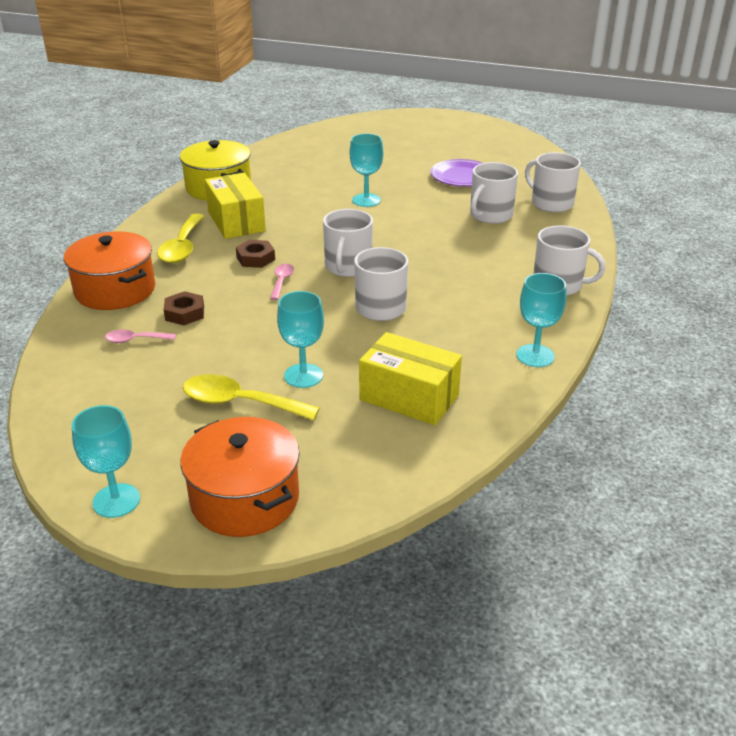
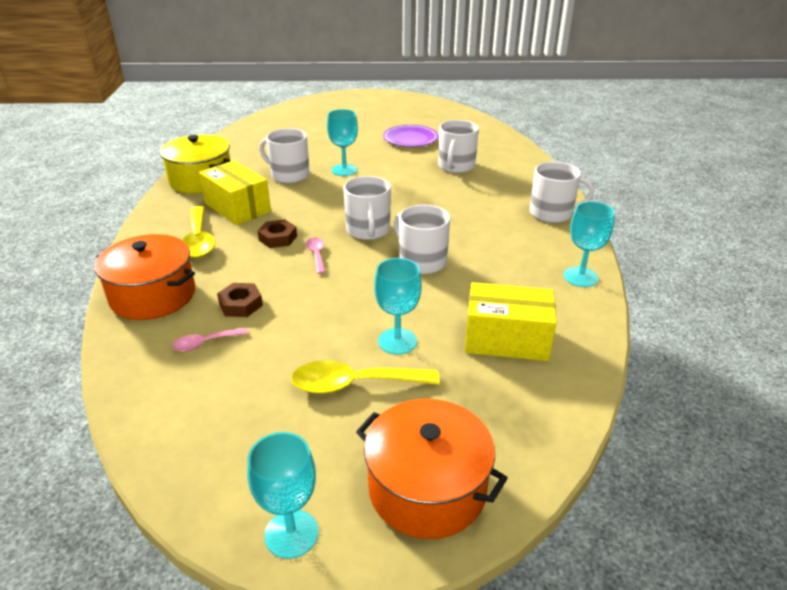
camera: 20 degrees left, 0 degrees up
white mug [525,152,581,212] -> white mug moved to [260,128,310,183]

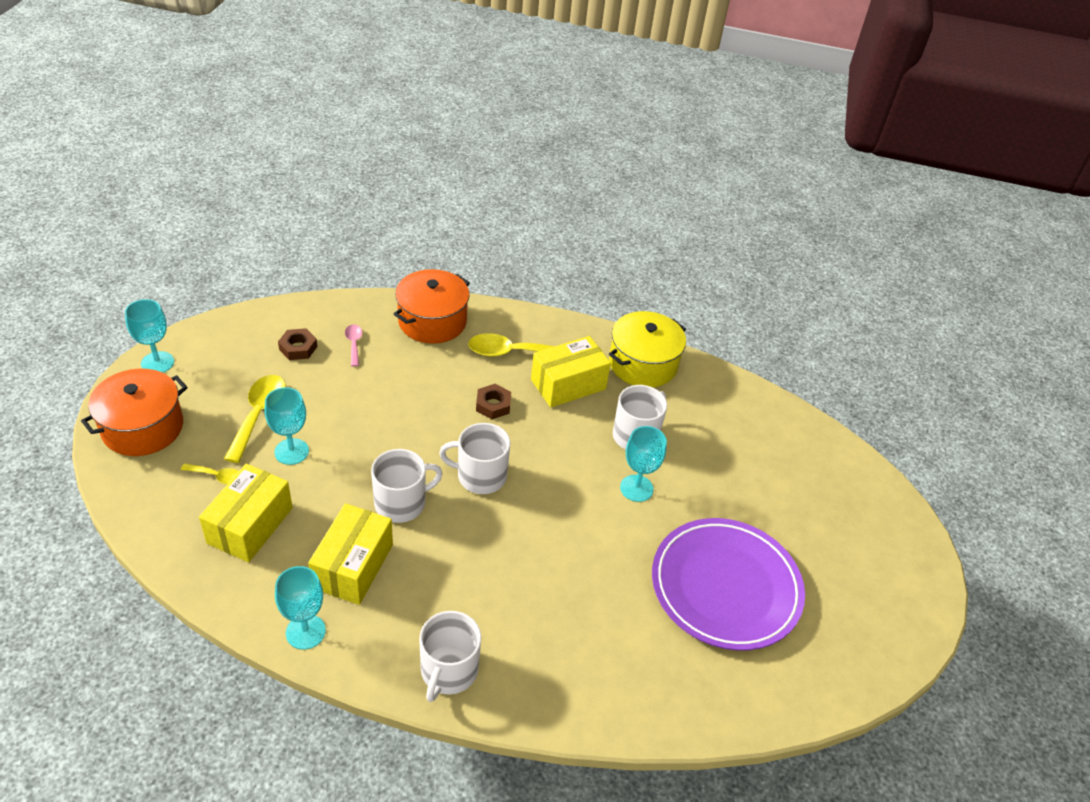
camera: 100 degrees right, 10 degrees up
brown nut [217,283,263,317] -> brown nut moved to [278,328,317,360]
pink spoon [306,237,326,274] -> none
purple plate [383,125,438,147] -> purple plate [652,518,805,651], size x1.81
white mug [438,120,479,173] -> none
none -> yellow spoon [181,463,239,484]
none -> yellow box [308,503,393,605]

